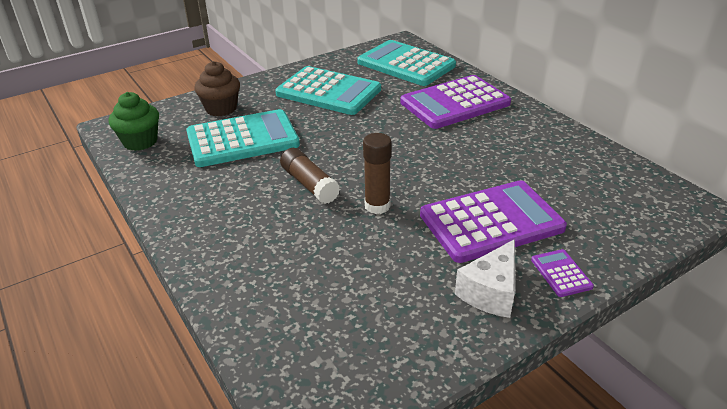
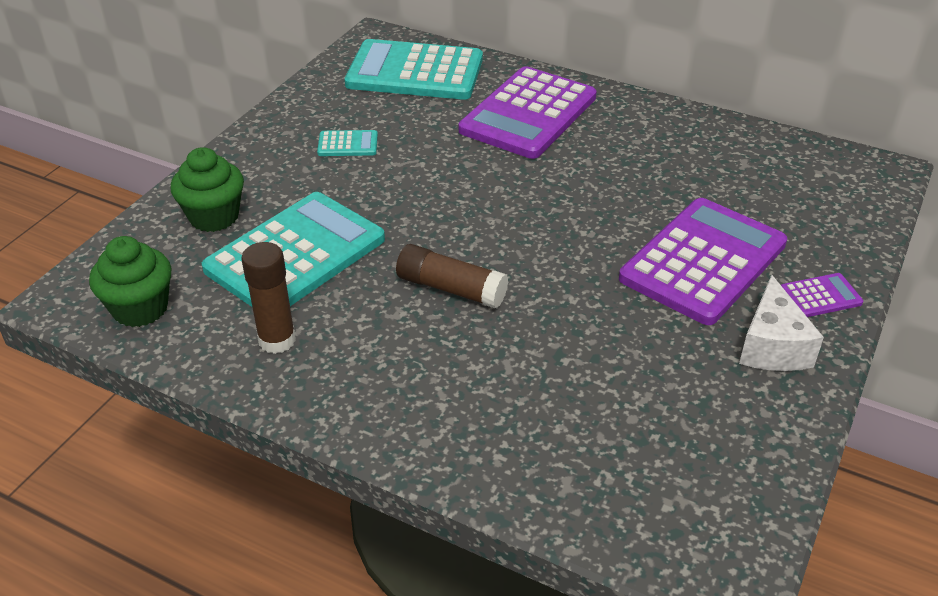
camera: 30 degrees left, 5 degrees up
brown cupcake [194,61,240,116] -> green cupcake [170,147,244,232]
turquoise calculator [275,66,381,115] -> turquoise calculator [317,130,378,156], size x0.42
brown glue stick [363,133,392,214] -> brown glue stick moved to [241,242,296,354]
purple calculator [531,249,594,297] -> purple calculator turned 120 degrees clockwise [781,273,863,317]

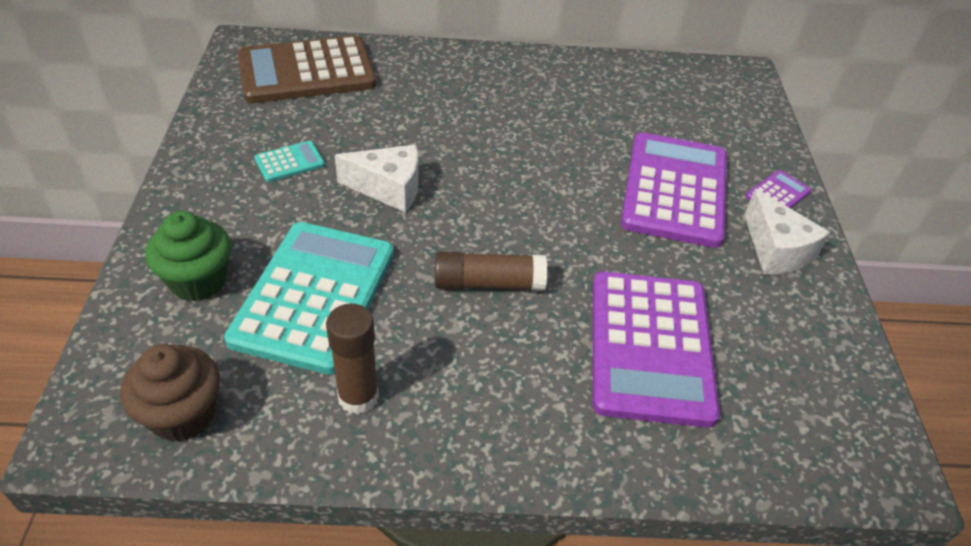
camera: 30 degrees left, 5 degrees up
green cupcake [89,236,171,327] -> brown cupcake [120,344,220,442]
turquoise calculator [345,39,483,100] -> brown calculator [237,35,376,103]
purple calculator [459,66,597,159] -> purple calculator moved to [593,271,720,428]
none -> white cheese [335,145,419,213]

